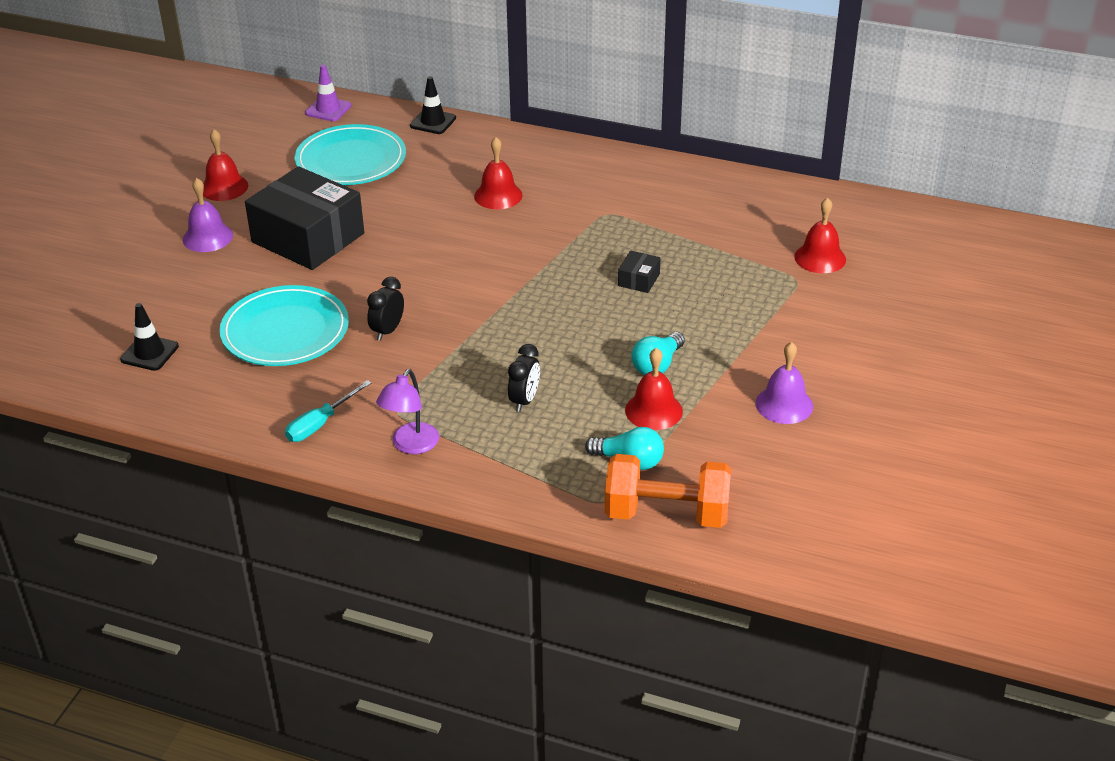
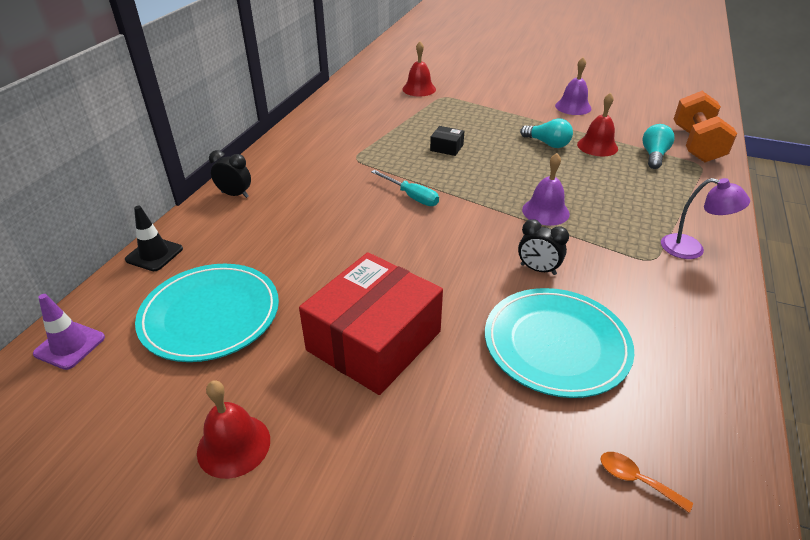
camera: 90 degrees left, 0 degrees up
black traffic cone [120,303,179,371] -> orange spoon [600,452,693,513]
purple bell [183,178,233,252] -> purple bell moved to [522,153,570,226]
black box [245,166,364,270] -> red box [299,252,443,395]
turquoise screwdriver [285,380,371,442] -> turquoise screwdriver moved to [371,170,439,206]
red bell [474,137,523,209] -> none
black clock [508,344,540,412] -> black clock moved to [209,150,251,198]

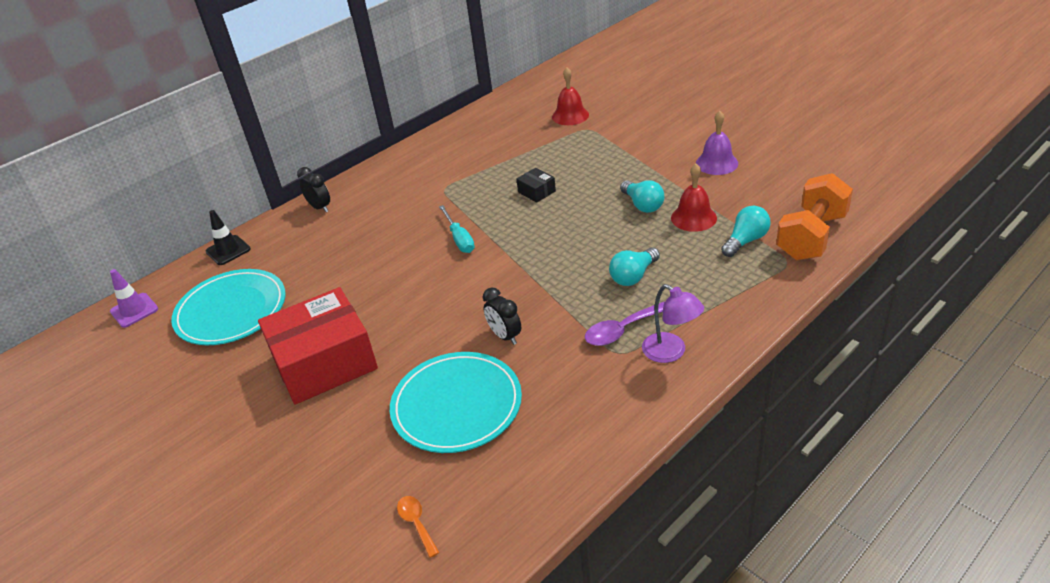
camera: 30 degrees right, 0 degrees up
red bell [197,380,270,479] -> none
purple bell [522,153,570,226] -> none
none -> purple spoon [585,302,665,346]
none -> turquoise light bulb [609,247,660,286]

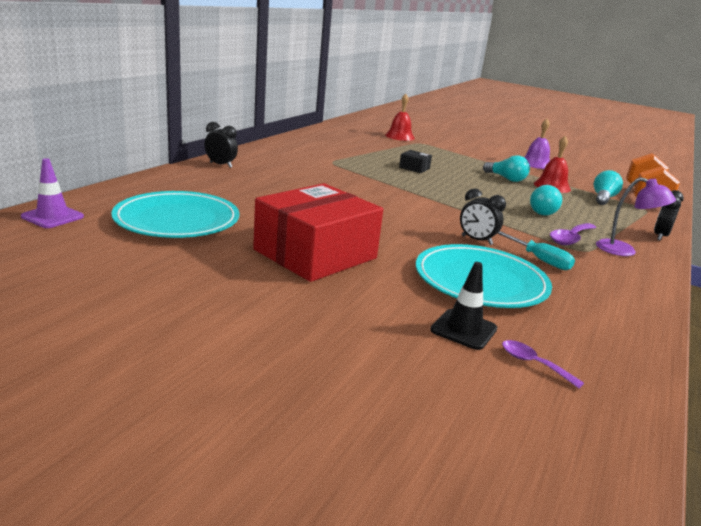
camera: 25 degrees left, 15 degrees down
black traffic cone [205,210,251,265] -> black traffic cone moved to [430,262,497,350]
orange spoon [397,496,440,558] -> purple spoon [502,340,584,389]
turquoise screwdriver [439,205,475,253] -> turquoise screwdriver moved to [497,231,575,270]
none -> black clock [654,190,684,240]

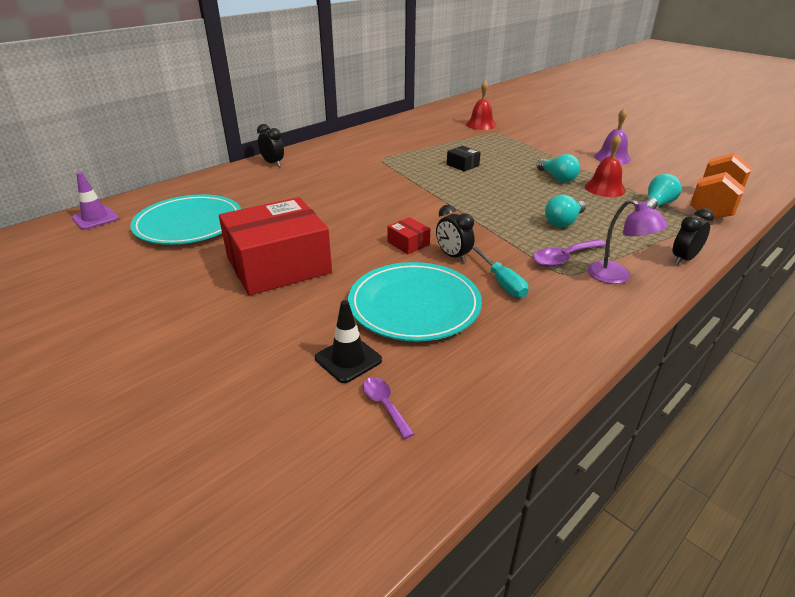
camera: 20 degrees right, 10 degrees up
none -> red box [387,217,430,254]

